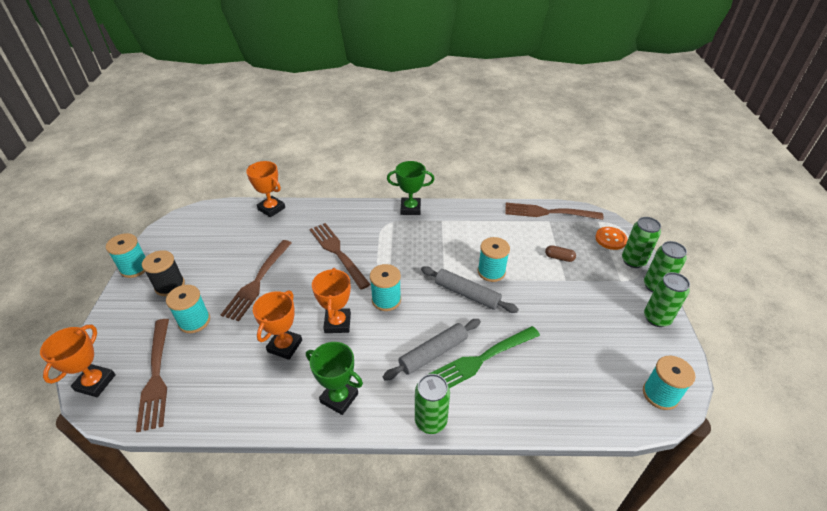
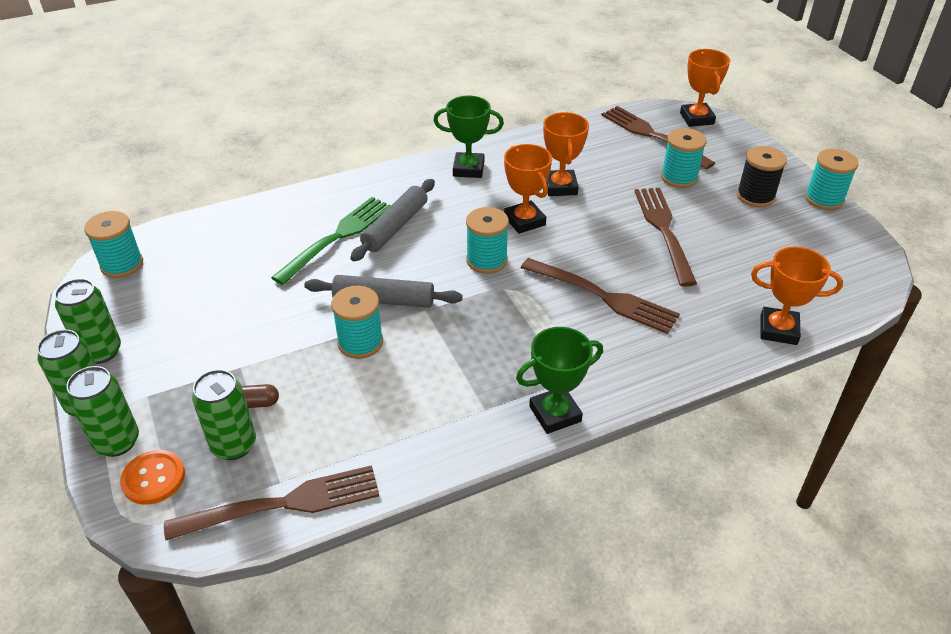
camera: 155 degrees right, 0 degrees up
green can [415,374,450,434] -> green can moved to [192,369,256,460]

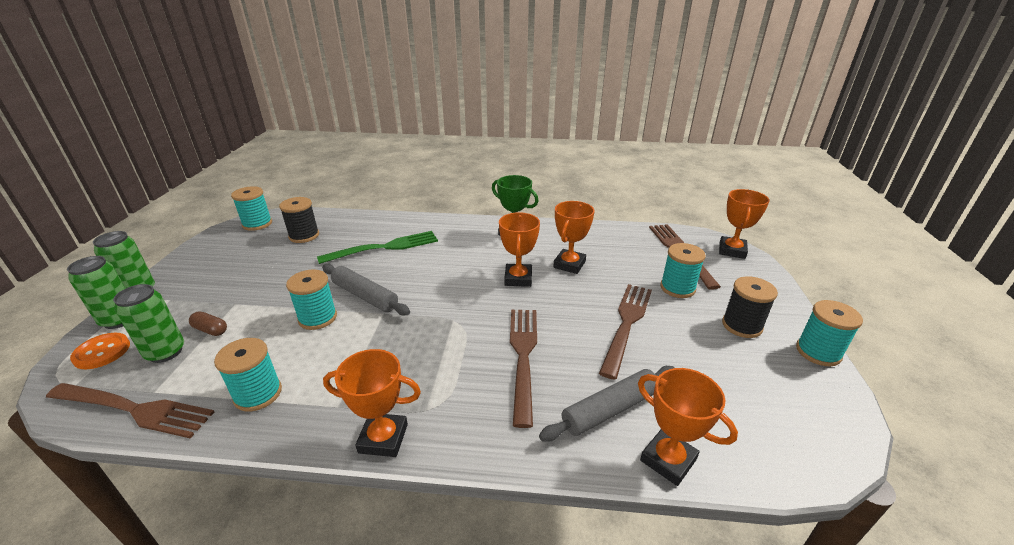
camera: 30 degrees right, 10 degrees down
green can [54,279,121,364] -> none
grey rolling pin [350,179,435,261] -> grey rolling pin moved to [539,366,675,442]
turquoise spool [466,207,509,274] -> turquoise spool moved to [214,338,282,412]
green trophy [516,327,603,434] -> orange trophy [323,349,421,457]
brown fork [521,258,680,334] -> brown fork turned 150 degrees counterclockwise [510,310,537,428]
none -> black spool [279,197,319,243]

